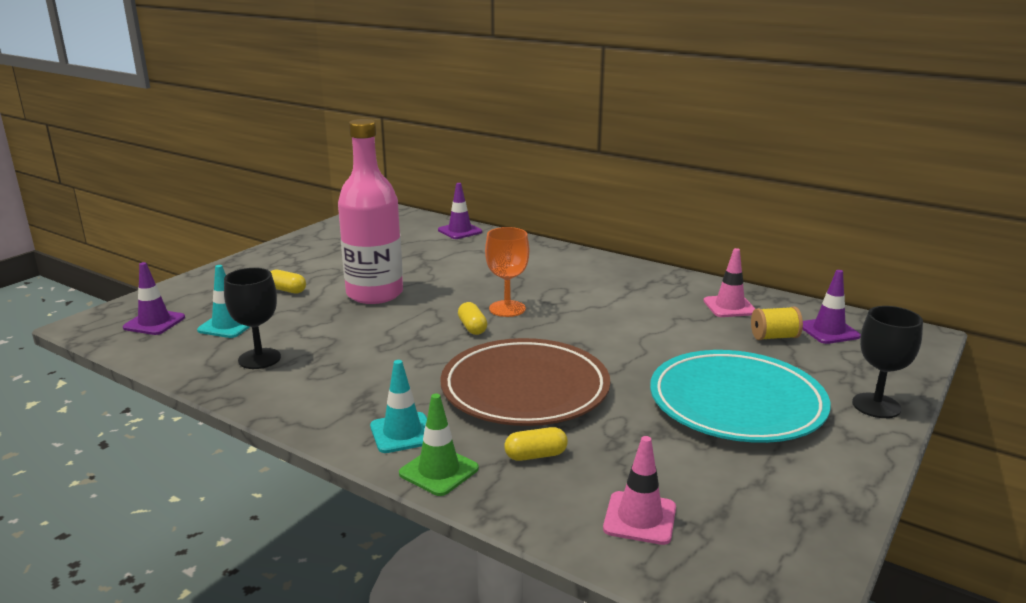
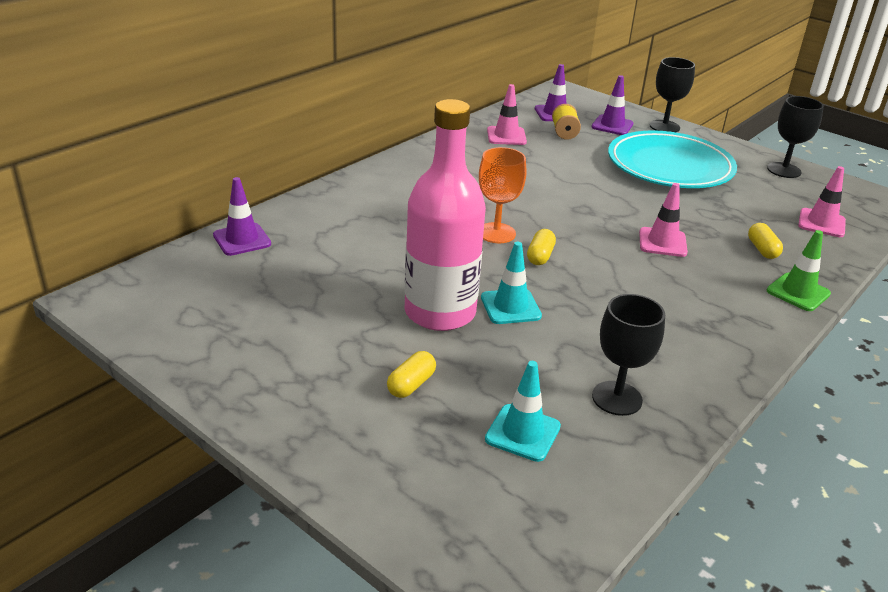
camera: 85 degrees left, 10 degrees up
purple traffic cone [123,262,185,335] -> purple traffic cone moved to [591,75,634,135]
turquoise traffic cone [370,360,427,453] -> turquoise traffic cone moved to [481,242,542,324]
brown plate [440,338,610,426] -> pink traffic cone [639,183,688,257]
yellow capsule [458,302,487,335] -> yellow capsule turned 60 degrees counterclockwise [527,229,556,265]
none -> black goblet [767,96,824,178]

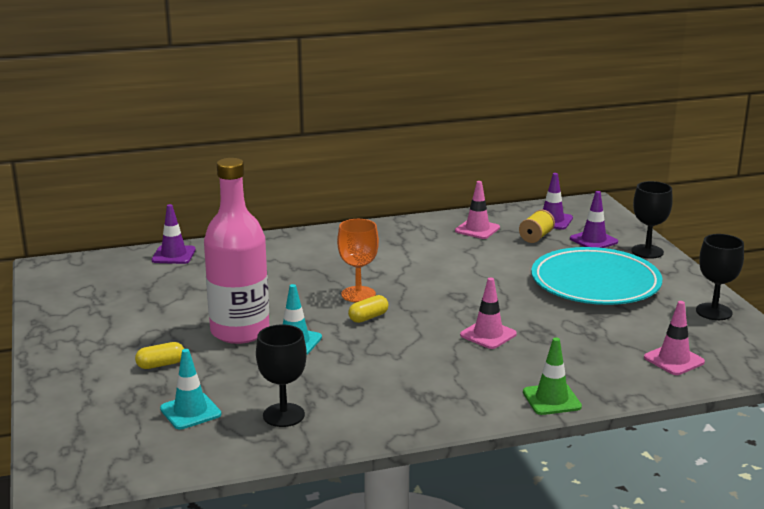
camera: 35 degrees right, 10 degrees down
yellow capsule [748,223,783,259] -> none

